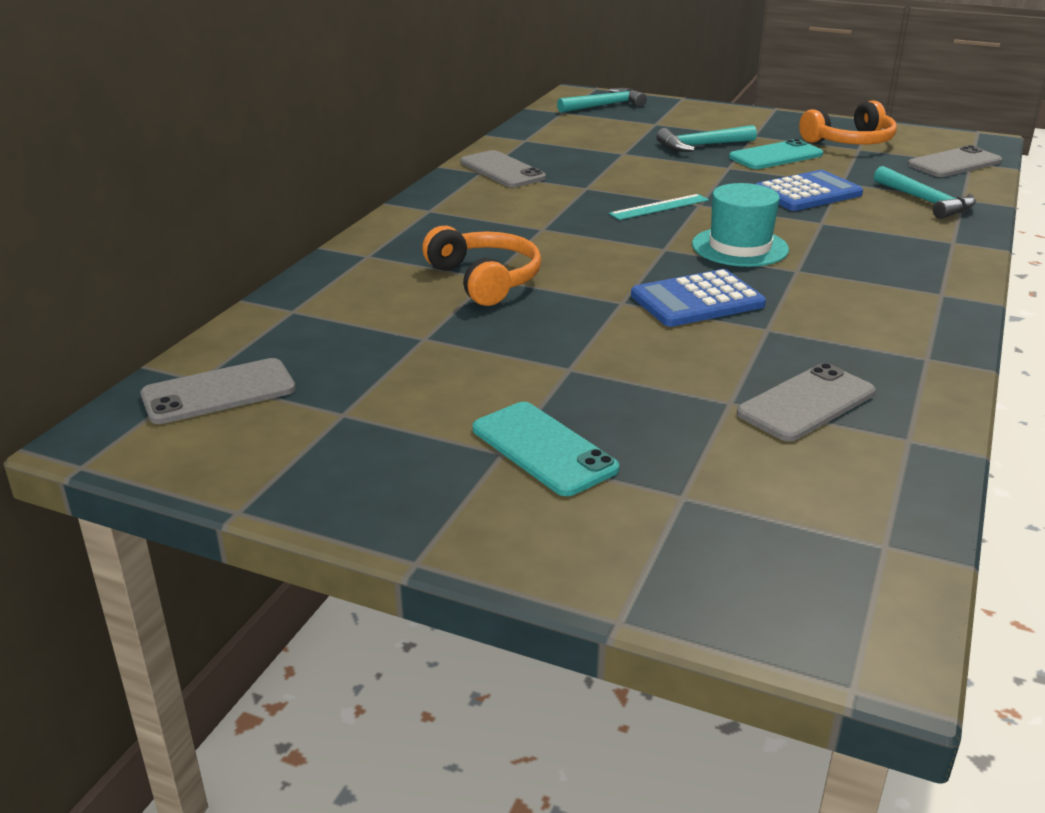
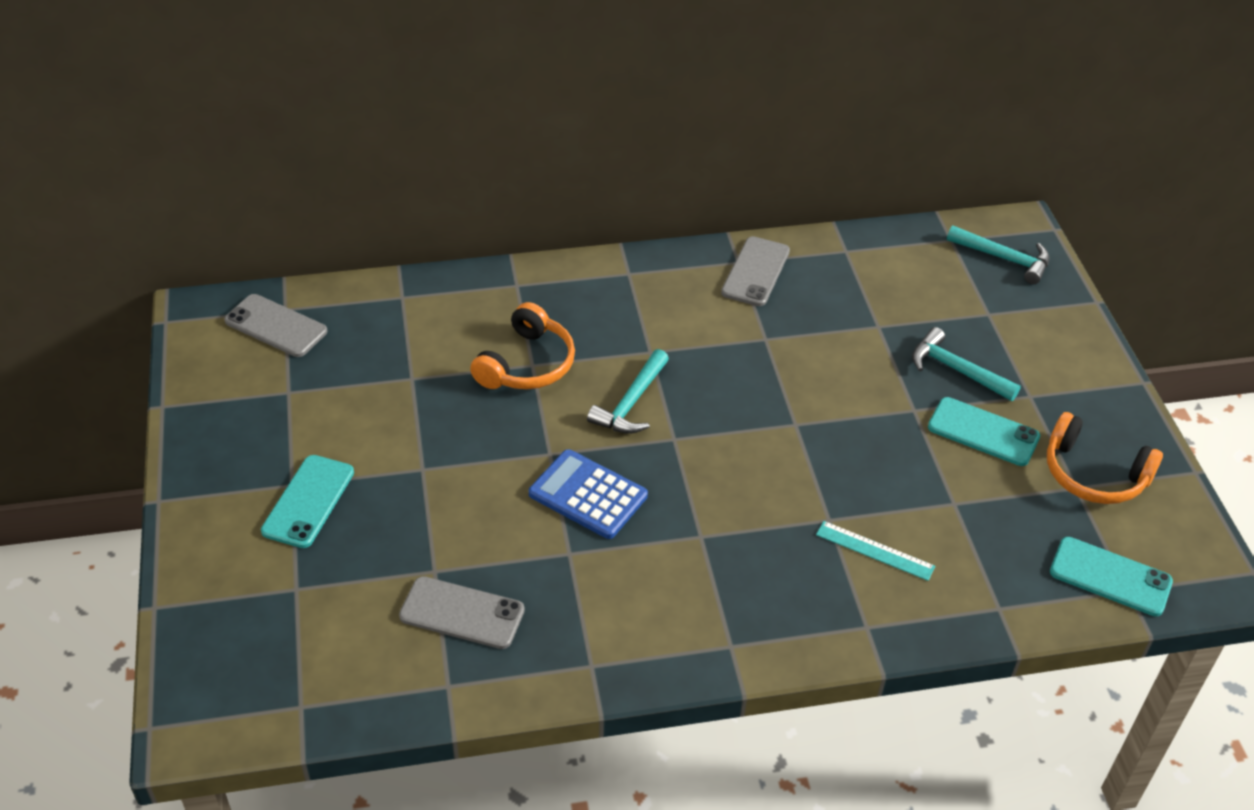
camera: 55 degrees right, 15 degrees up
turquoise ruler [609,194,709,220] -> turquoise ruler moved to [816,521,935,581]
turquoise hat [692,183,789,267] -> none
blue calculator [756,170,863,211] -> none
turquoise hammer [874,166,976,219] -> turquoise hammer moved to [587,349,669,434]
grey phone [908,145,1002,177] -> turquoise phone [1050,537,1173,616]

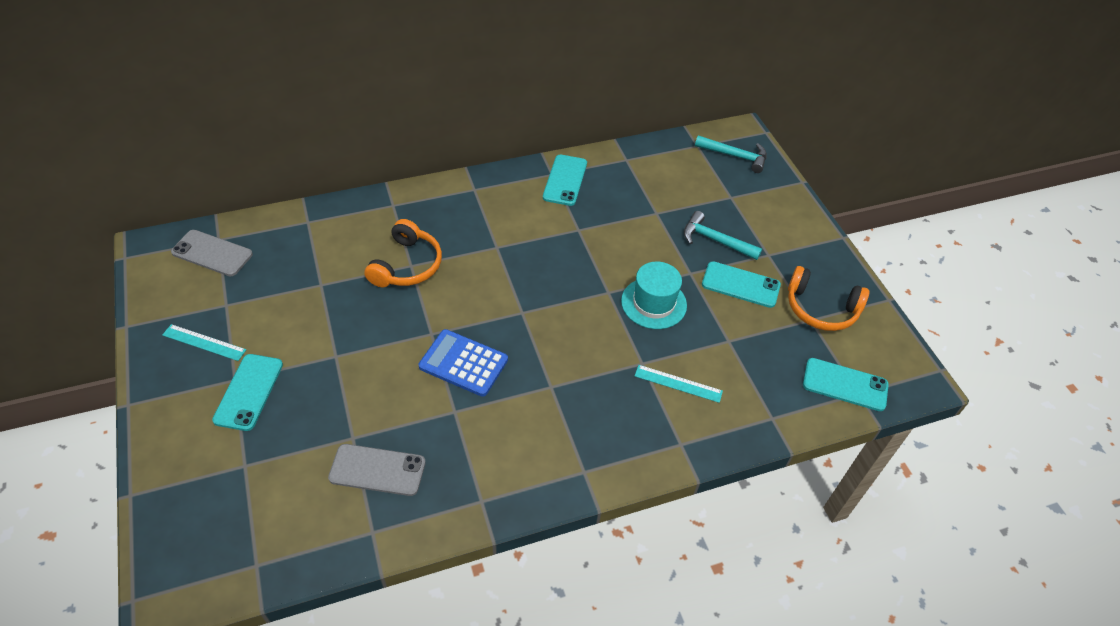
camera: 10 degrees left, 5 degrees up
turquoise hammer [587,349,669,434] -> none
grey phone [721,236,790,306] -> turquoise phone [543,155,587,206]
none -> turquoise ruler [163,324,246,361]
none -> turquoise hat [621,262,687,329]

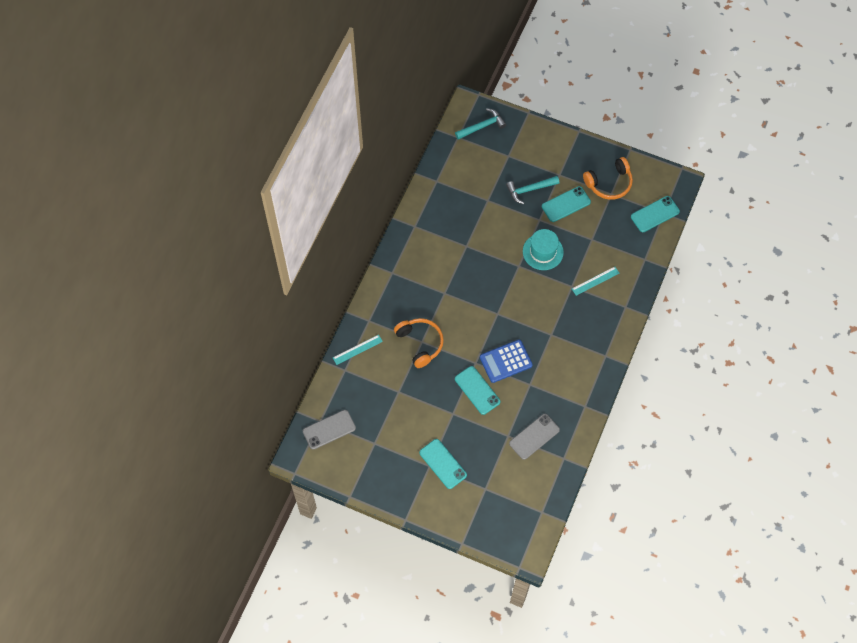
camera: 45 degrees left, 15 degrees up
turquoise ruler [163,324,246,361] -> turquoise ruler moved to [333,335,383,365]
turquoise phone [543,155,587,206] -> turquoise phone moved to [455,366,500,415]

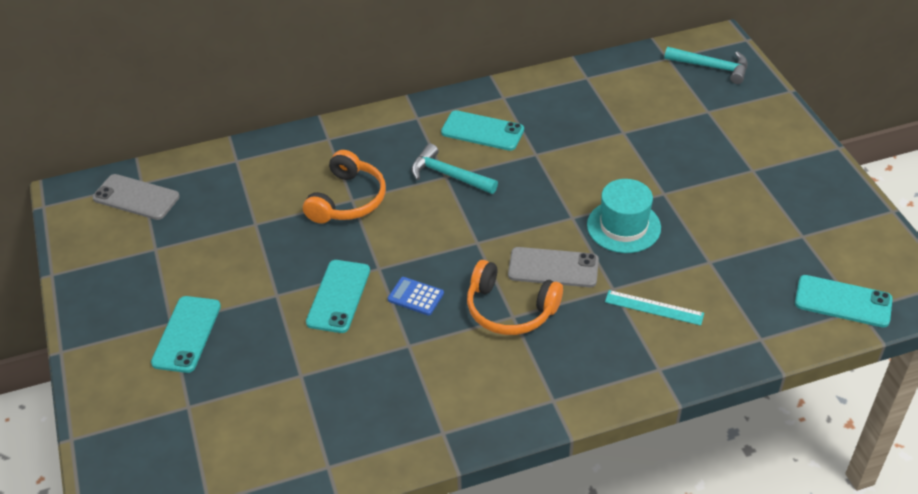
camera: 50 degrees right, 20 degrees down
turquoise ruler [333,335,383,365] -> none
blue calculator [480,340,533,383] -> blue calculator [388,277,444,316], size x0.58
turquoise hammer [506,176,559,204] -> turquoise hammer moved to [411,143,498,194]
grey phone [509,414,560,460] -> grey phone moved to [508,247,599,287]
turquoise phone [542,186,591,222] -> turquoise phone moved to [441,110,524,151]
orange headphones [583,157,633,200] -> orange headphones moved to [467,260,563,335]

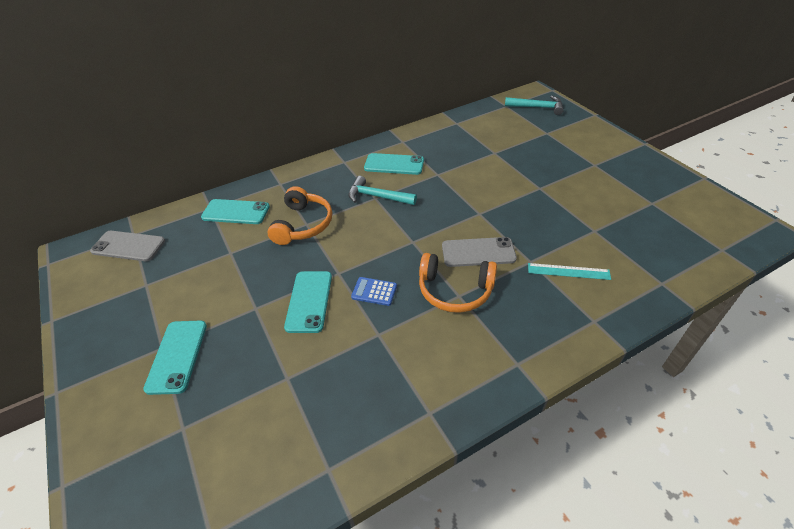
camera: 10 degrees left, 0 degrees up
turquoise hat [587,179,661,253] -> none
turquoise phone [795,275,893,327] -> turquoise phone moved to [201,199,270,224]

